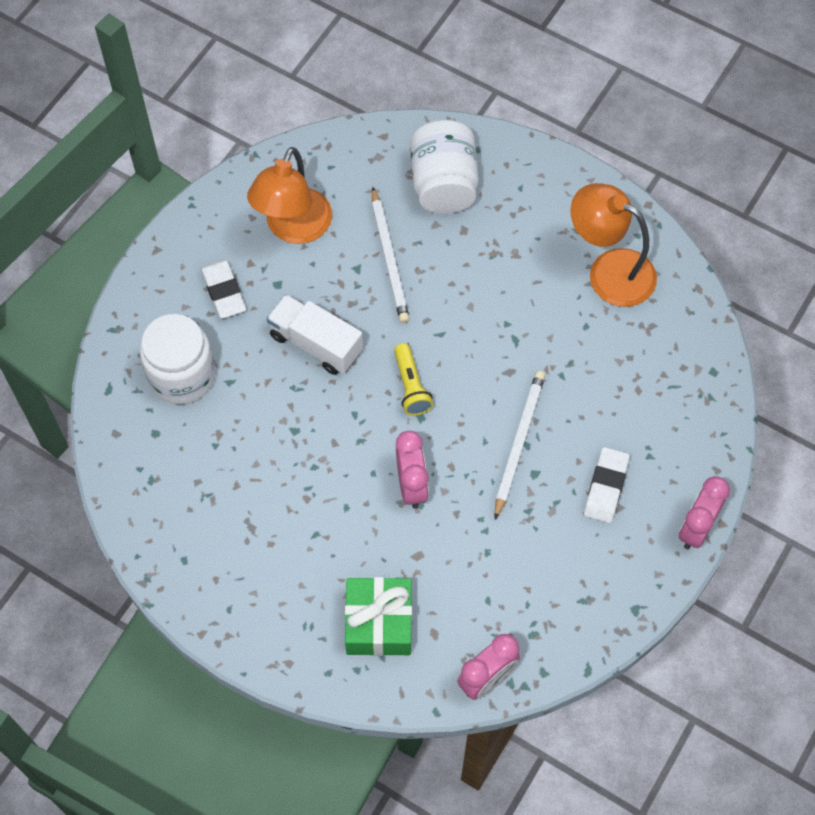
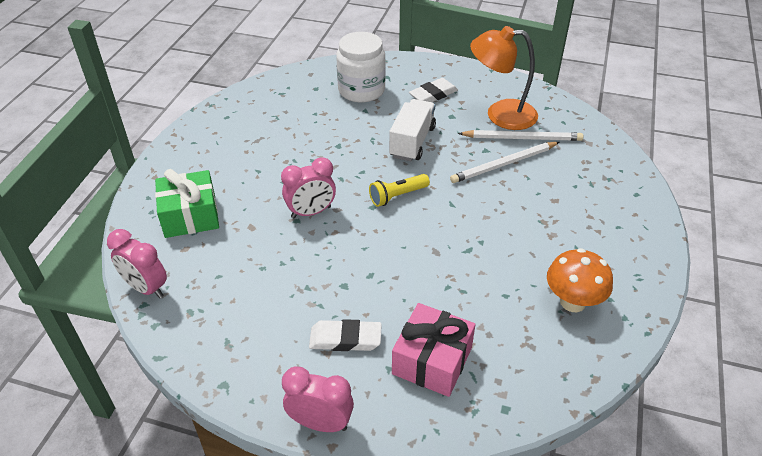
camera: 75 degrees right, 20 degrees down
white jar [410,120,479,214] -> none
white pencil [494,371,545,520] -> white pencil moved to [458,130,584,141]
orange lamp [571,183,657,307] -> orange mushroom [547,248,613,312]
none -> pink gift [392,303,476,397]

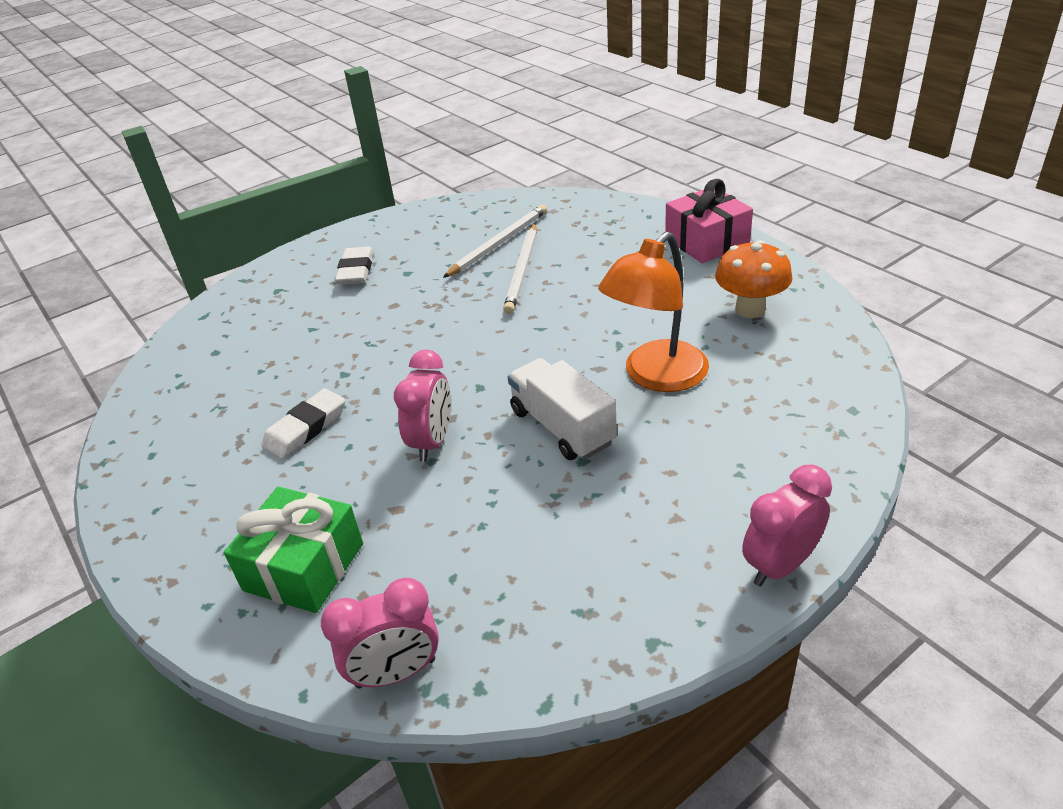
camera: 50 degrees left, 5 degrees down
white eraser [309,319,382,351] -> white eraser moved to [261,389,345,459]
white jar [336,32,386,102] -> none
yellow flashlight [369,174,430,207] -> none
white truck [389,99,436,161] -> white truck moved to [508,358,617,460]
pink gift [392,303,476,397] -> pink gift moved to [665,179,753,263]
orange lamp [470,26,538,130] -> orange lamp moved to [598,232,709,392]

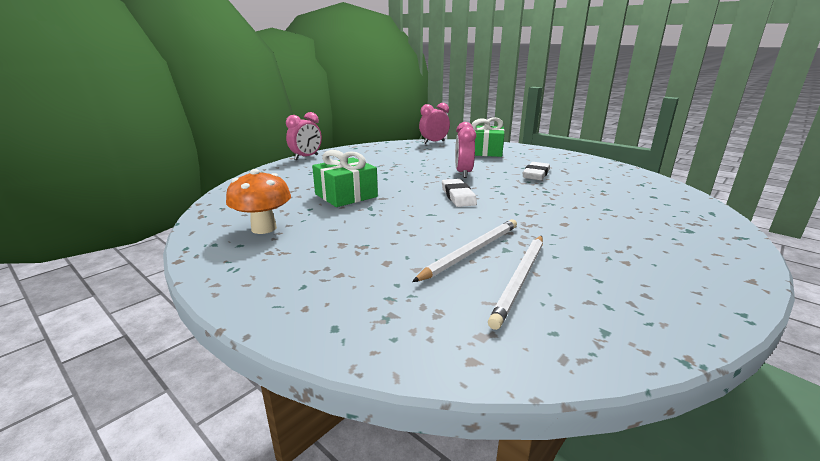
camera: 165 degrees right, 15 degrees down
white eraser [335,246,374,285] -> white eraser moved to [442,179,477,207]
white pencil [503,224,537,314] -> white pencil turned 45 degrees clockwise [412,219,517,282]
white truck [508,358,617,460] -> none
orange lamp [598,232,709,392] -> green gift [312,150,378,207]
pink gift [665,179,753,263] -> none

